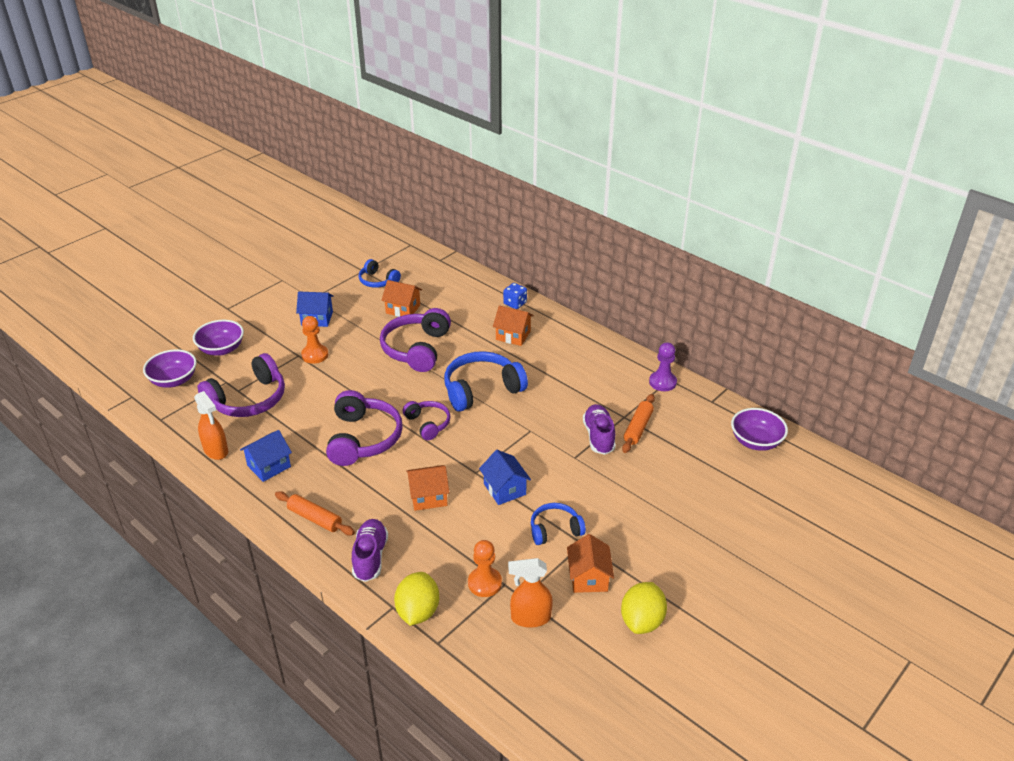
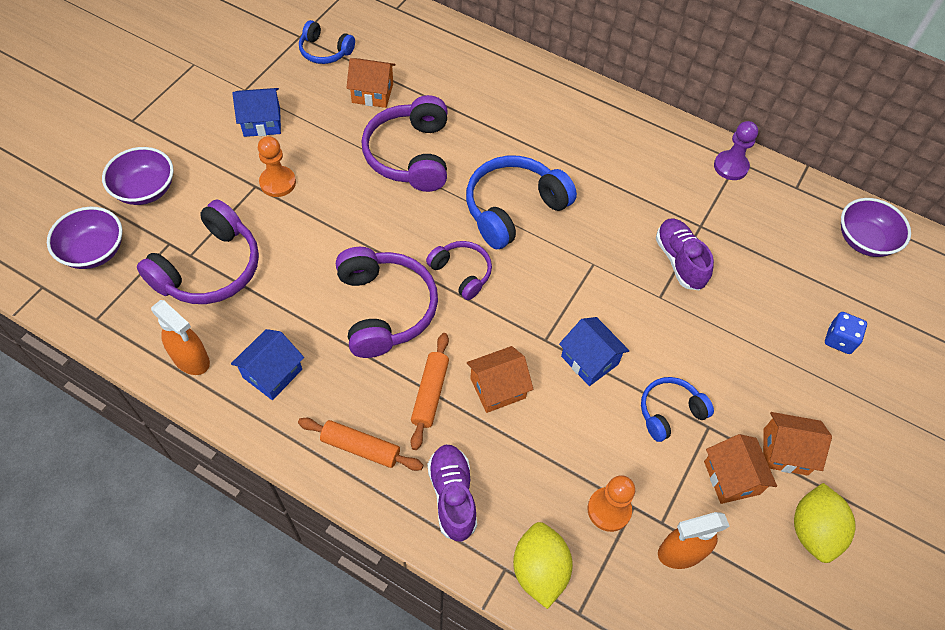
camera: 15 degrees left, 20 degrees up
orange house [493,305,534,346] -> orange house moved to [763,412,832,476]
blue dice [503,283,527,309] -> blue dice moved to [825,312,867,354]
orange rolling pin [622,394,655,453] -> orange rolling pin moved to [411,333,449,450]

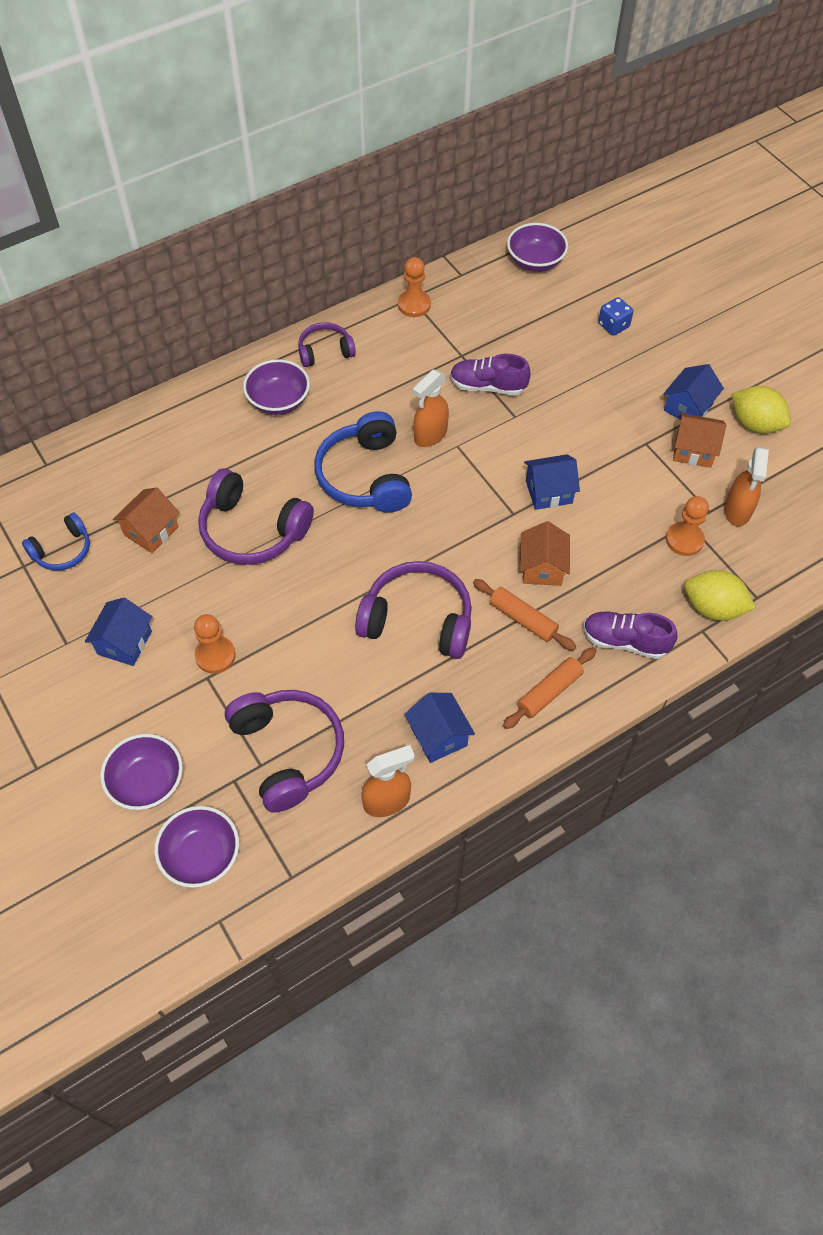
camera: 60 degrees left, 0 degrees up
purple headphones [426,241,492,300] -> purple headphones moved to [298,322,356,367]
blue headphones [641,377,714,442] -> none
purple pawn [714,121,758,180] -> orange pawn [398,257,431,317]
orange house [763,412,832,476] -> blue house [664,364,724,420]
none -> purple bowl [243,359,310,415]
none -> orange spray bottle [413,369,449,447]

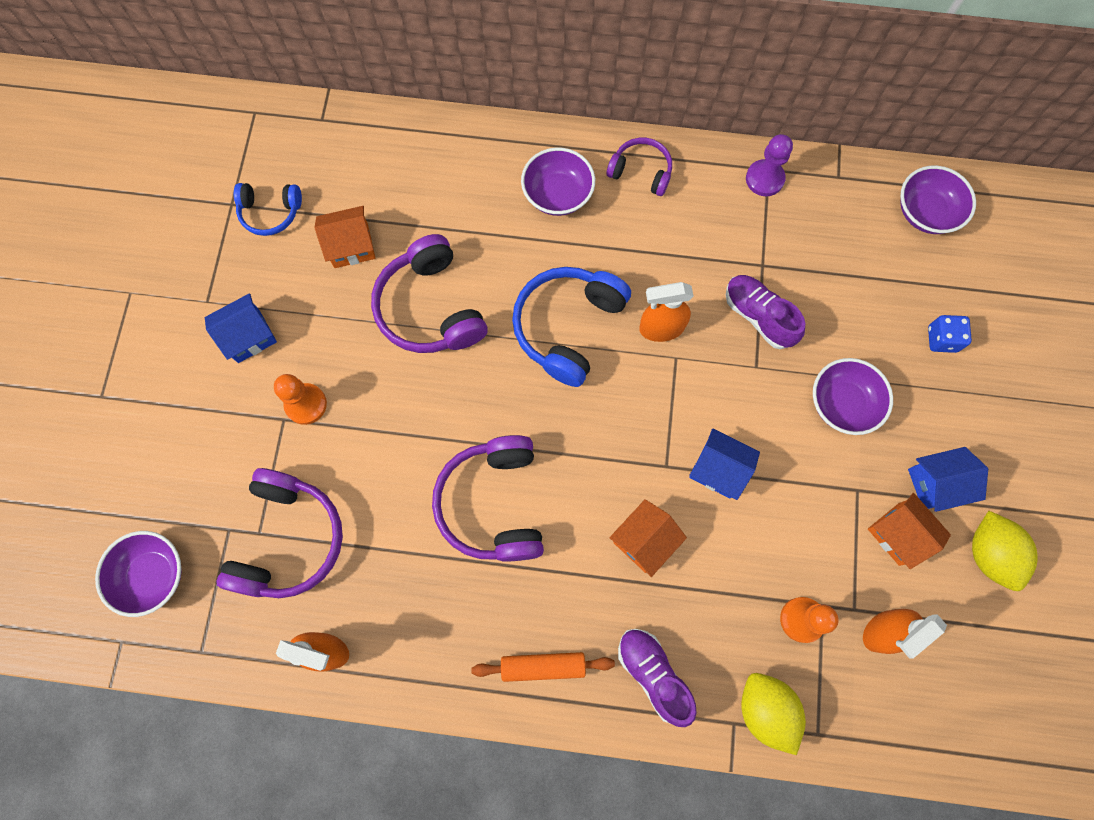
camera: 40 degrees right, 15 degrees up
purple bowl [100,734,183,810] -> purple bowl moved to [813,358,893,435]
purple headphones [355,561,472,659] -> purple headphones turned 150 degrees counterclockwise [432,435,544,562]
orange pawn [398,257,431,317] -> purple pawn [746,134,793,196]
blue house [405,693,475,763] -> none
orange rolling pin [473,579,576,651] -> none

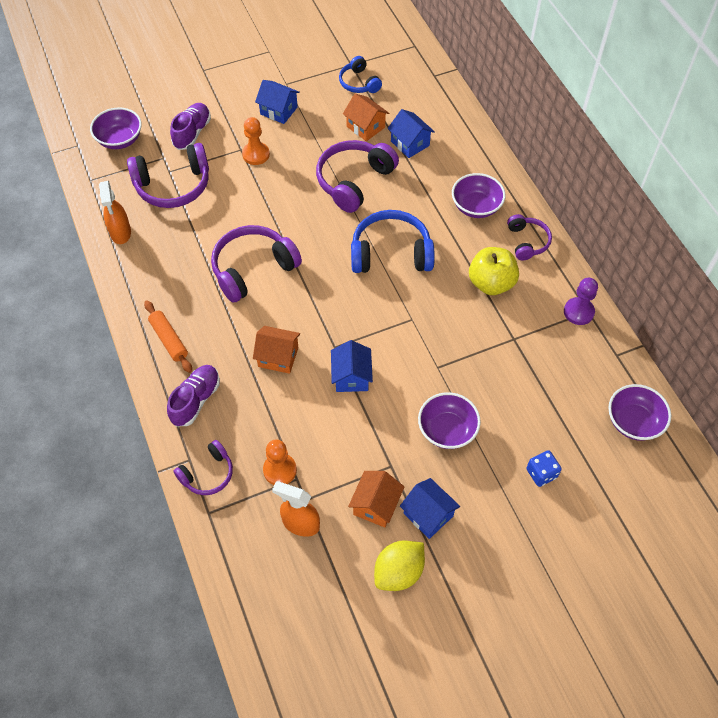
camera: 60 degrees right, 15 degrees down
orange spray bottle [639,282,694,342] -> none
purple shoe [726,275,805,349] -> purple shoe moved to [170,103,211,150]
yellow lemon [741,673,806,755] -> purple headphones [174,440,233,495]
none -> blue house [388,109,435,158]
none -> yellow apple [469,247,519,295]

